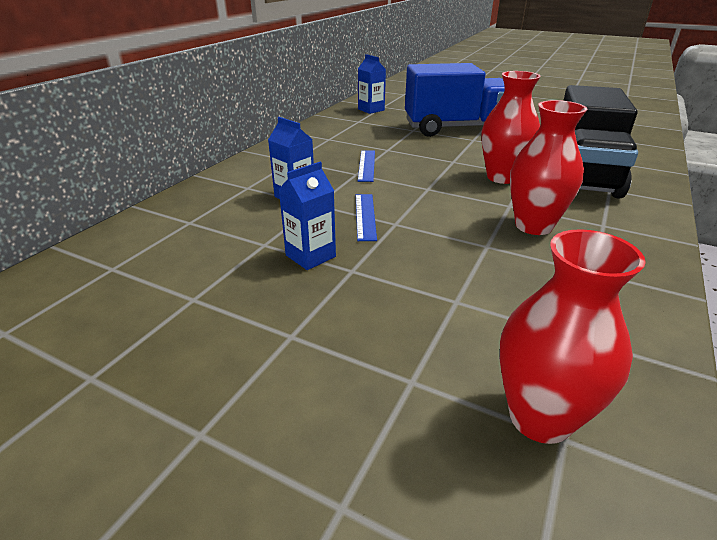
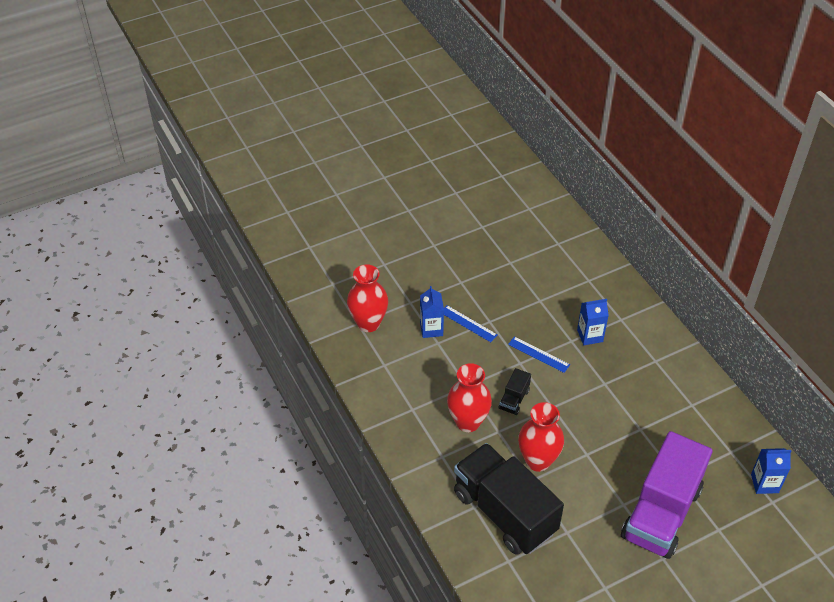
camera: 125 degrees right, 15 degrees up
blue carton [278,162,336,270] -> blue carton moved to [420,286,444,338]
blue ruler [358,150,375,182] -> blue ruler moved to [444,305,497,342]
blue truck [405,63,505,137] -> purple truck [621,431,713,559]
none -> black truck [499,368,531,415]

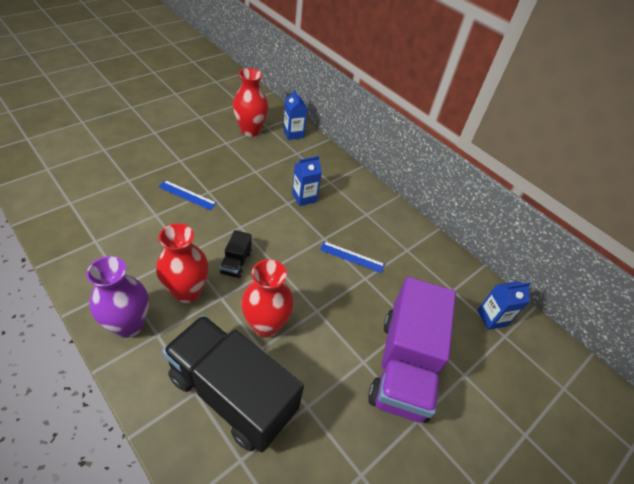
camera: 20 degrees left, 0 degrees up
red vase [347,264,388,332] -> red vase moved to [233,68,268,137]
blue carton [420,286,444,338] -> blue carton moved to [283,90,307,140]
blue ruler [508,336,570,373] -> blue ruler moved to [320,241,385,273]
none -> purple vase [86,256,149,338]

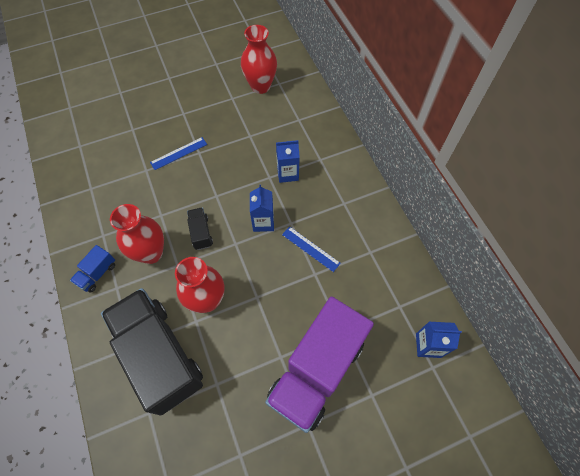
camera: 25 degrees right, 15 degrees up
purple vase [86,256,149,338] -> blue truck [70,245,115,293]
blue ruler [158,180,217,210] -> blue ruler turned 75 degrees counterclockwise [150,137,207,170]
black truck [220,230,252,278] -> black truck turned 135 degrees clockwise [187,207,213,250]
blue carton [283,90,307,140] -> blue carton moved to [250,185,274,232]

